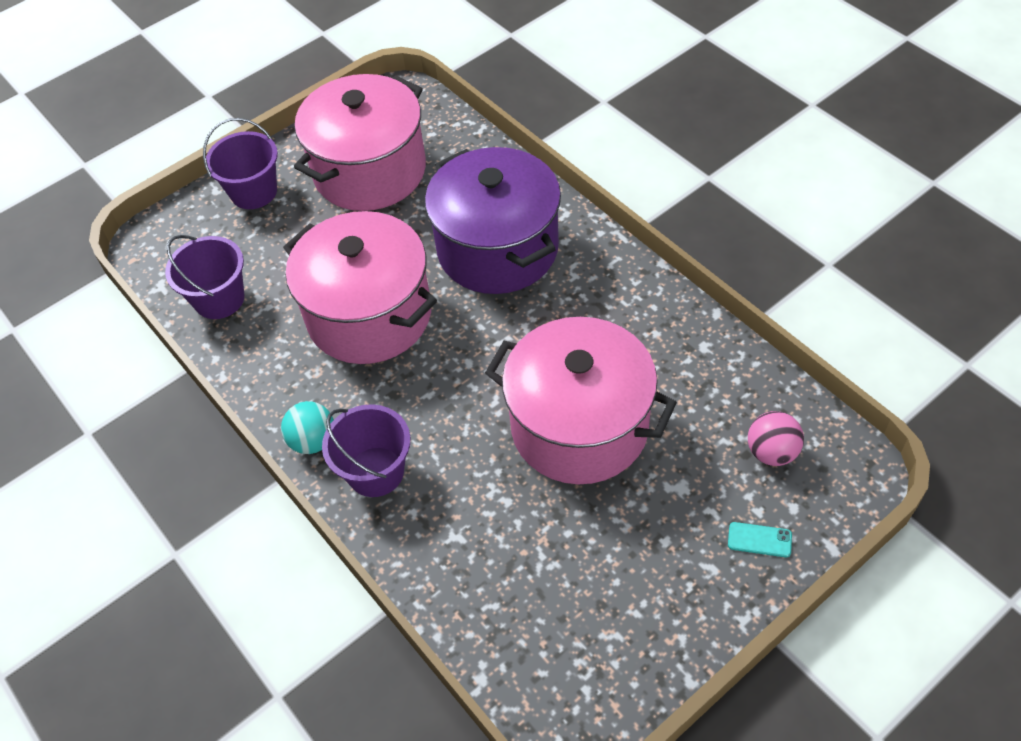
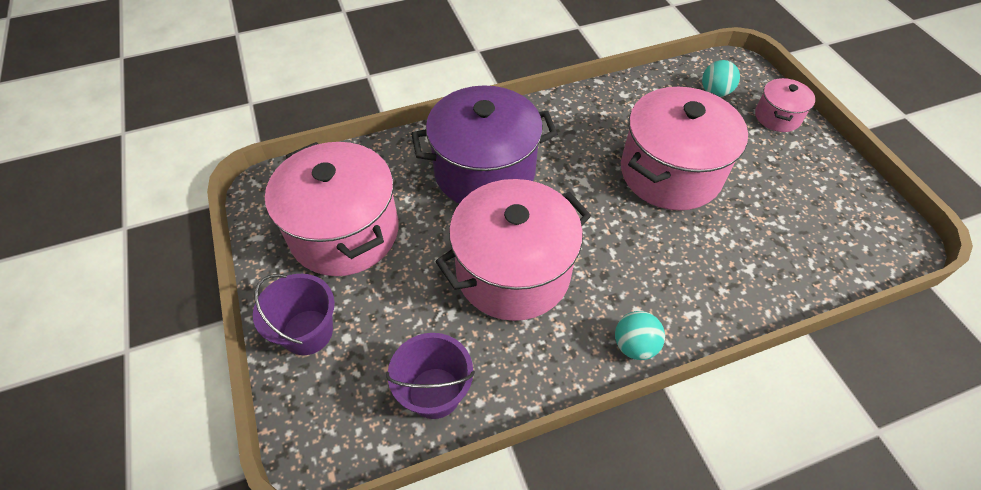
camera: 75 degrees left, 0 degrees up
purple bucket [322,404,411,497] -> none
turquoise phone [728,522,792,557] -> pink pot [755,78,815,132]
pink ball [748,411,804,466] -> turquoise ball [702,60,740,97]

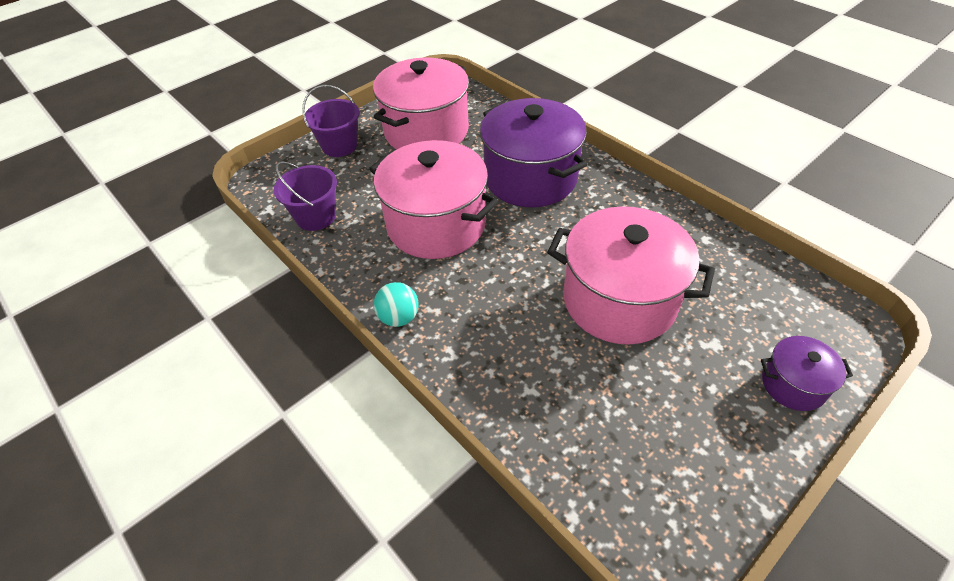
camera: 70 degrees right, 5 degrees down
turquoise ball [702,60,740,97] -> none
pink pot [755,78,815,132] -> purple pot [761,336,853,411]

